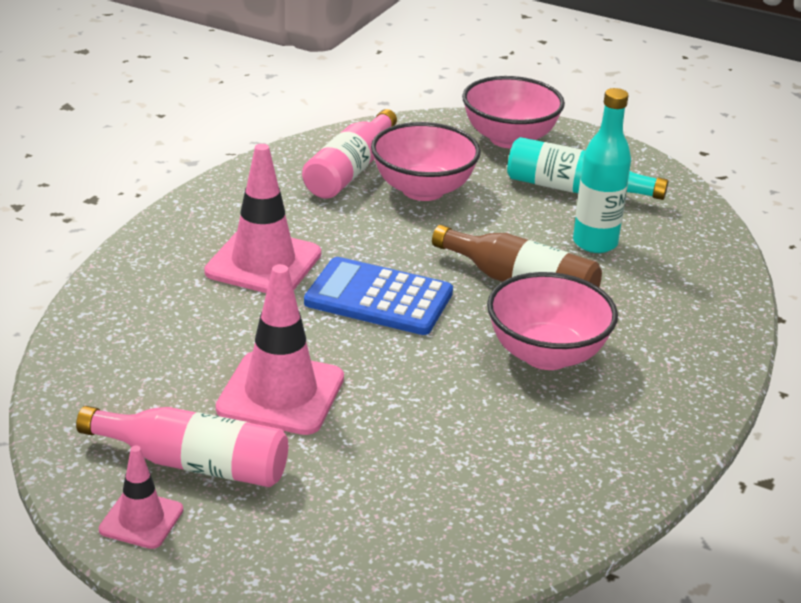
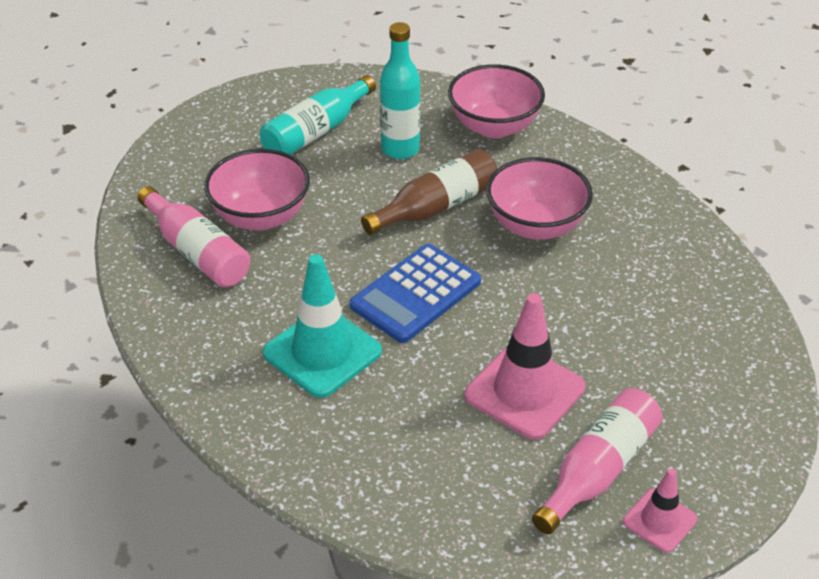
camera: 65 degrees left, 10 degrees up
pink traffic cone [204,144,321,293] -> turquoise traffic cone [263,254,382,398]
pink bowl [462,76,565,149] -> pink bowl moved to [448,64,545,138]

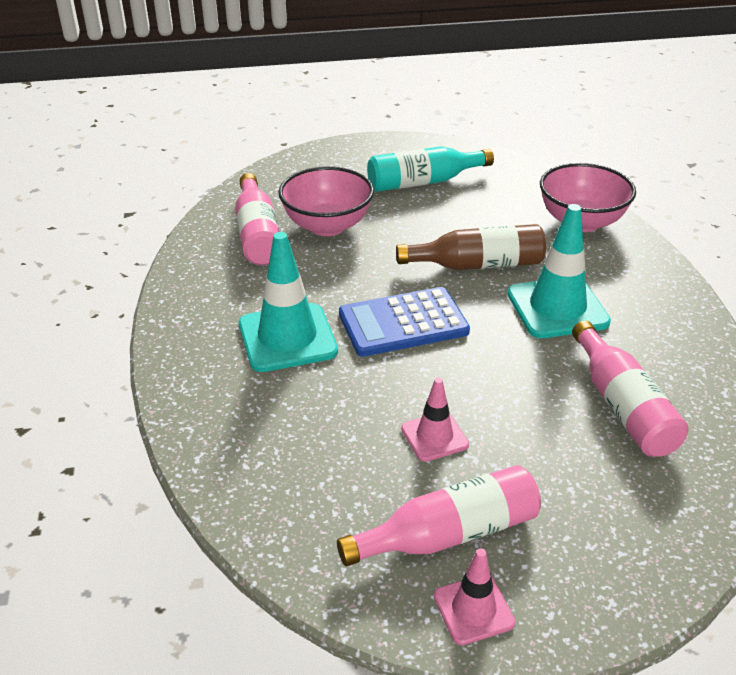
camera: 30 degrees right, 5 degrees down
turquoise bottle [380,22,421,159] -> none
pink traffic cone [464,293,586,440] -> pink traffic cone [401,377,469,462], size x0.56
pink bowl [486,157,593,240] -> turquoise traffic cone [507,204,611,338]
none -> pink bottle [572,321,689,457]

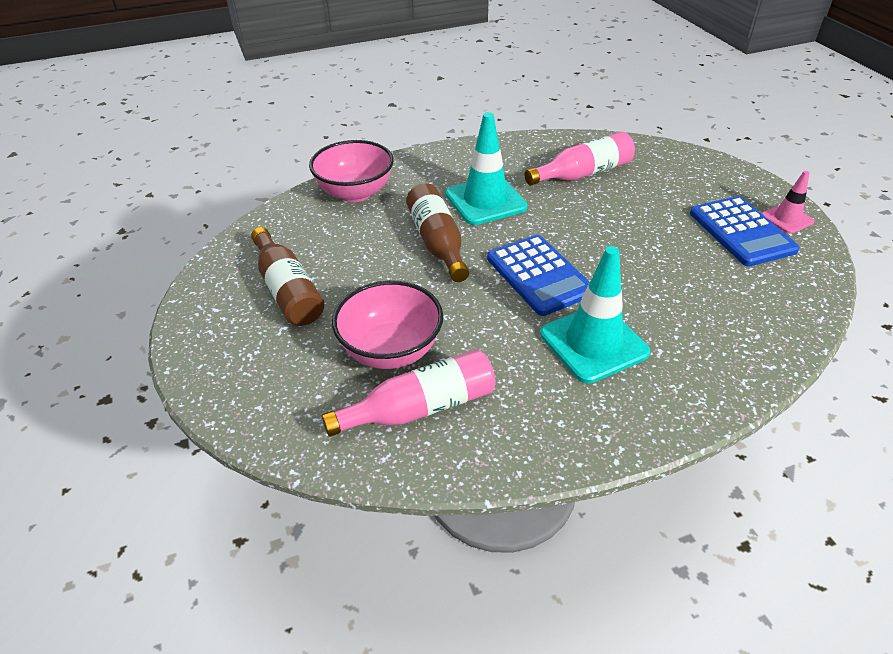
camera: 100 degrees left, 5 degrees up
pink bottle [337,465,541,566] -> blue calculator [690,196,800,266]
turquoise bottle [367,146,494,192] -> brown bottle [251,227,324,326]
pink traffic cone [401,377,469,462] -> none

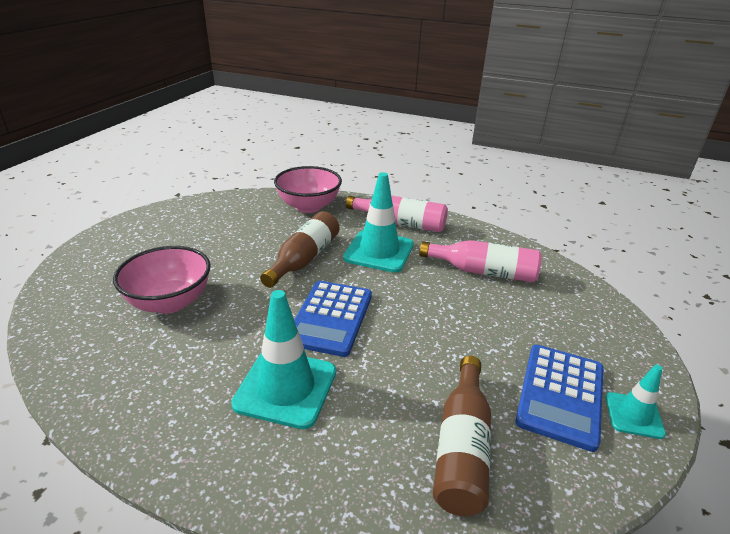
camera: 40 degrees right, 10 degrees down
brown bottle [251,227,324,326] -> brown bottle moved to [433,356,491,516]
pink bottle [322,350,495,437] -> pink bottle moved to [346,196,448,232]
pink traffic cone [761,171,814,234] -> turquoise traffic cone [606,365,666,439]

